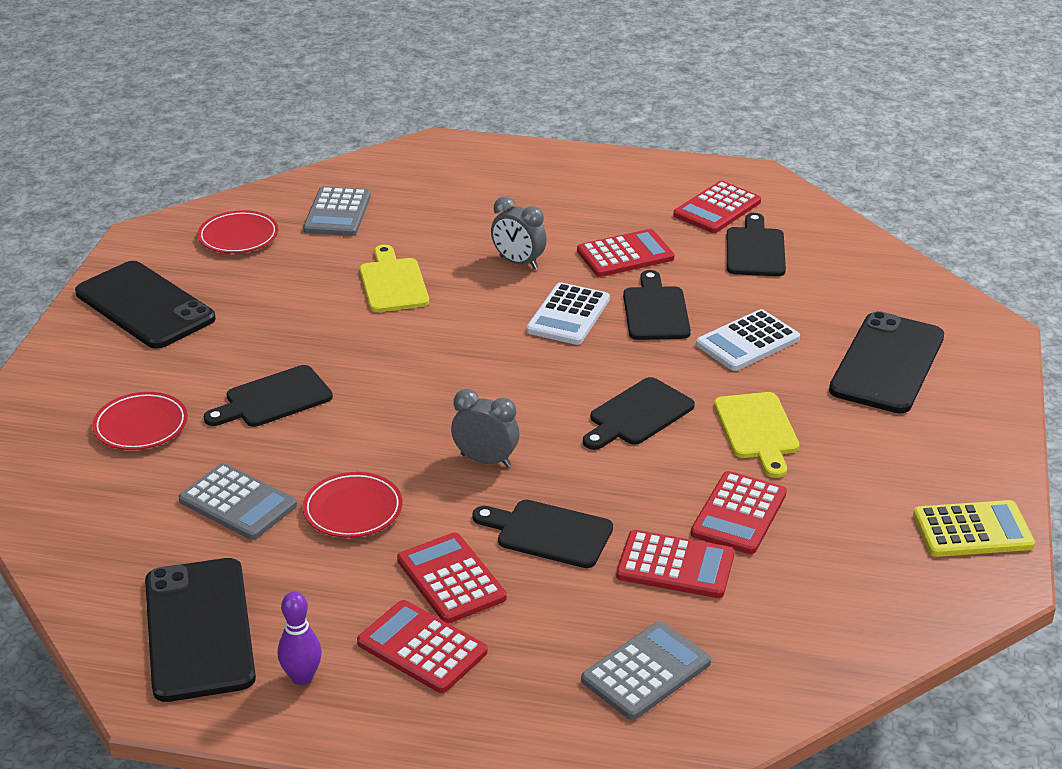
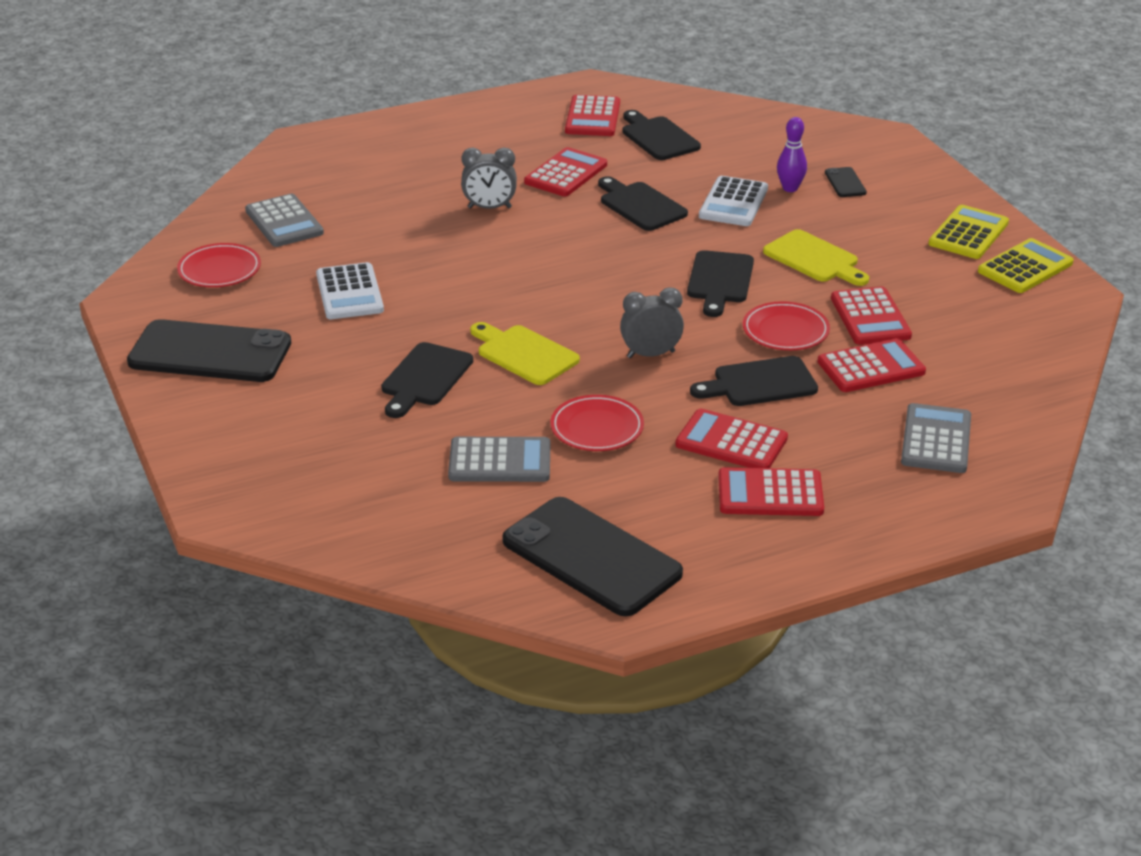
camera: 35 degrees left, 0 degrees up
red plate [92,392,188,450] -> red plate moved to [743,301,830,350]
purple bowling pin [278,592,322,685] -> purple bowling pin moved to [777,117,807,192]
yellow cutting board [360,245,429,312] -> yellow cutting board moved to [470,322,580,385]
white calculator [526,282,610,345] -> white calculator moved to [316,262,384,319]
black phone [829,311,944,413] -> black phone [825,167,867,197], size x0.42
none -> yellow calculator [928,205,1009,259]

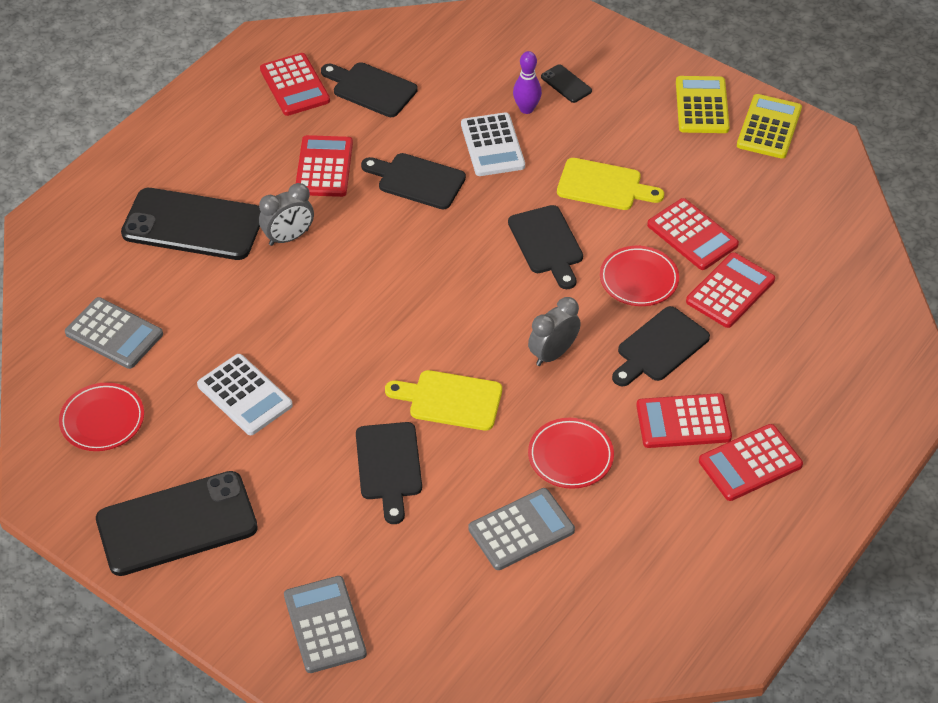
camera: 30 degrees left, 15 degrees up
black phone [502,497,683,616] -> black phone moved to [121,188,261,260]
grey calculator [901,403,971,473] -> grey calculator moved to [284,576,367,673]

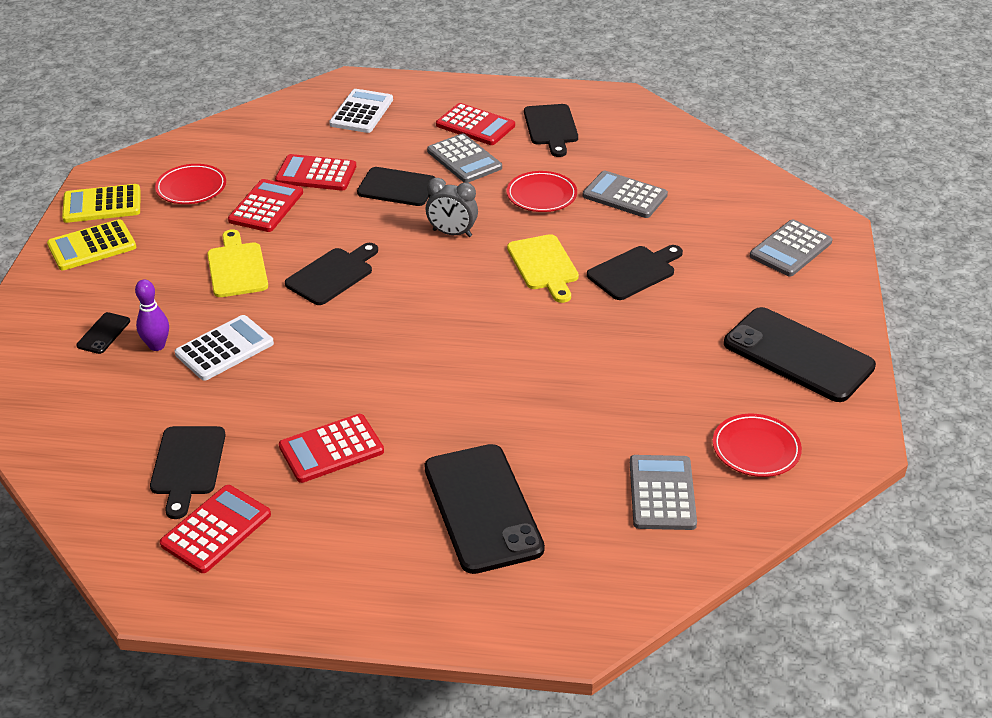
camera: 120 degrees left, 10 degrees down
white calculator [197,354,293,435] -> white calculator moved to [329,89,393,133]
grey clock [259,183,314,246] -> none
black cutting board [361,153,466,209] -> black cutting board moved to [524,104,578,157]
red plate [600,246,679,306] -> red plate moved to [155,164,226,204]
red calculator [636,393,732,448] -> grey calculator [427,133,502,183]

